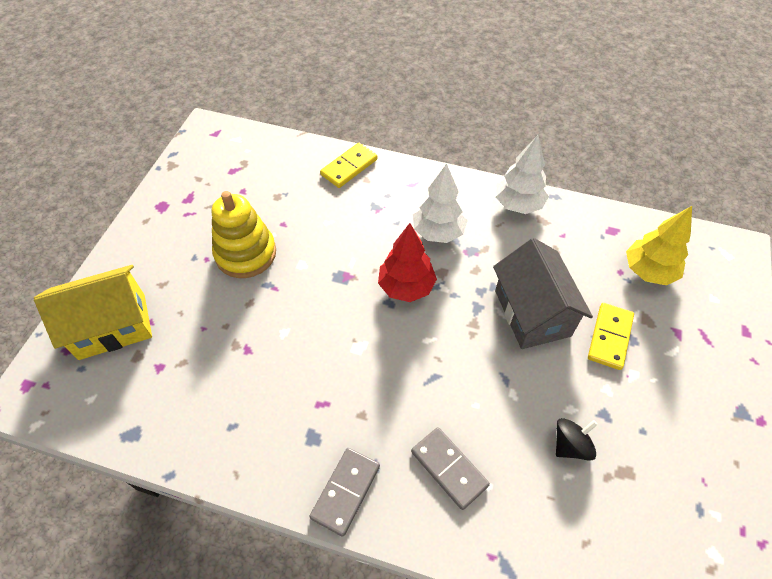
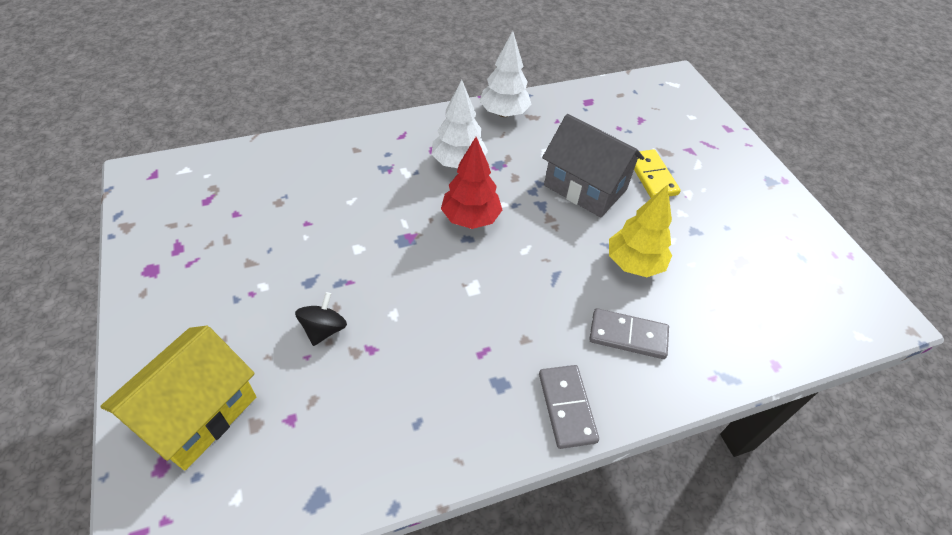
camera: 40 degrees left, 5 degrees down
yellow stacking toy [212,191,276,278] -> none
yellow domino [320,143,378,188] -> none
black spinning top [556,418,598,461] -> black spinning top moved to [295,292,347,346]
yellow tree [626,206,692,285] -> yellow tree moved to [609,185,672,277]

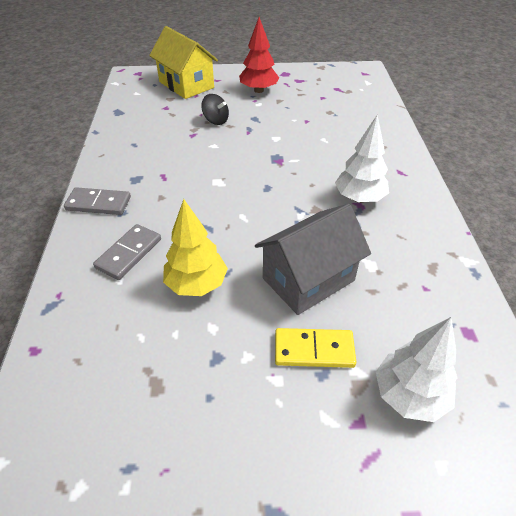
camera: 110 degrees right, 5 degrees down
red tree [441,137,502,229] -> red tree moved to [239,17,279,93]
white tree [479,31,532,117] -> white tree moved to [376,317,458,422]

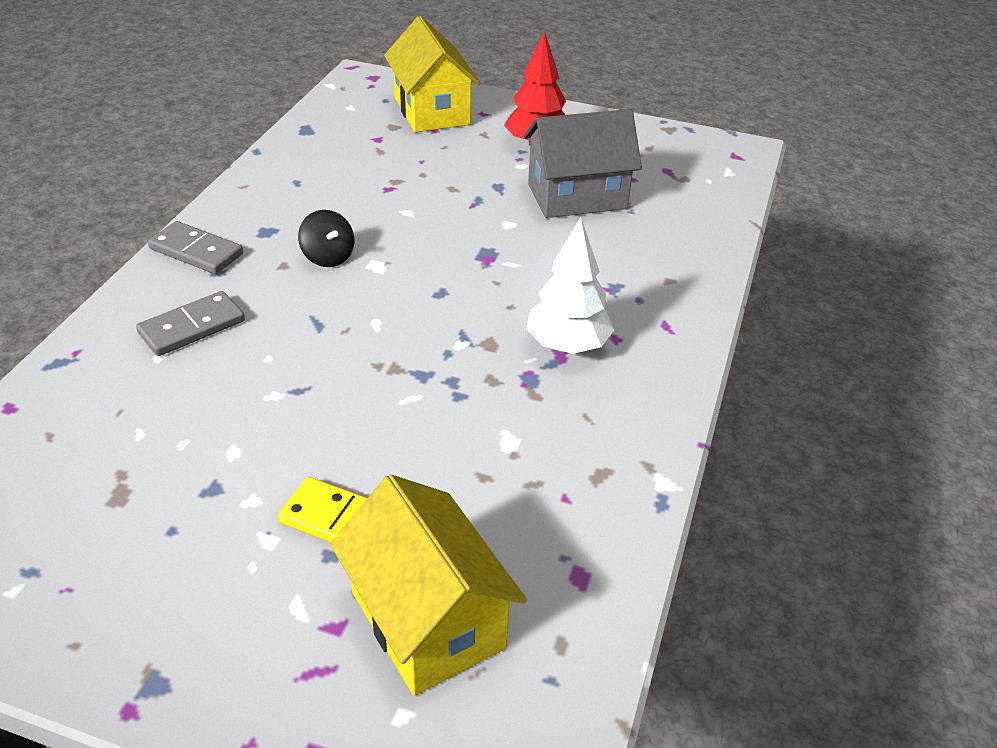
camera: 20 degrees right, 5 degrees down
yellow tree [163,199,228,296] -> none
black spinning top [201,94,229,125] -> black spinning top moved to [298,210,354,267]
grey house [255,204,371,315] -> grey house moved to [524,109,642,218]
white tree [376,317,458,422] -> yellow house [330,474,527,696]

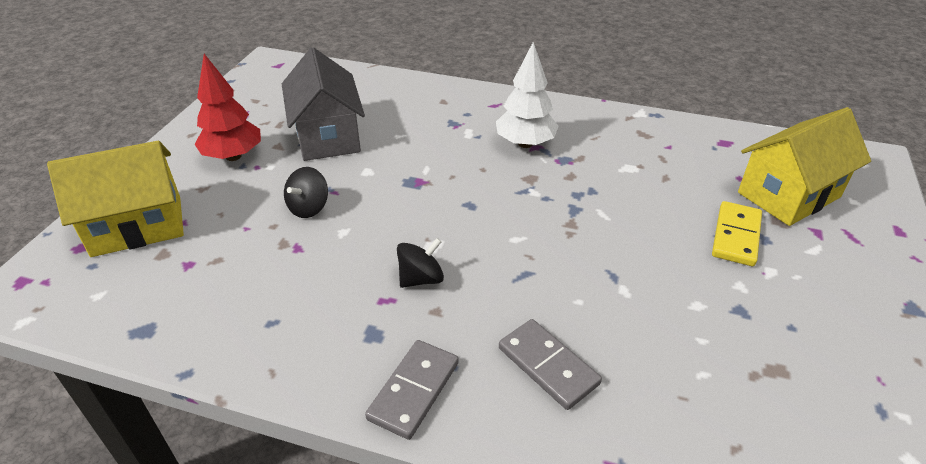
camera: 90 degrees left, 0 degrees up
none -> black spinning top [284,167,328,218]

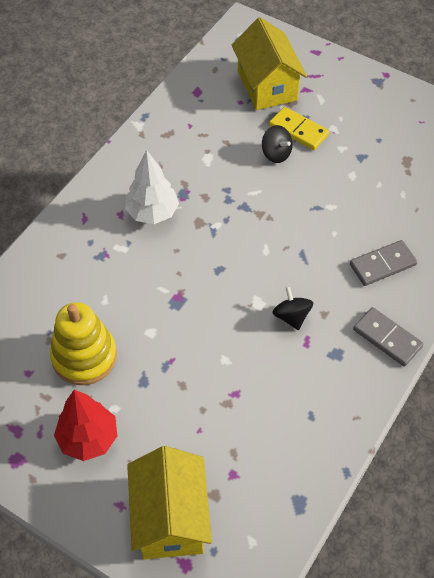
camera: 75 degrees left, 15 degrees up
grey house [282,47,365,161] -> yellow stacking toy [50,302,117,385]
black spinning top [284,167,328,218] -> black spinning top moved to [262,125,293,163]

